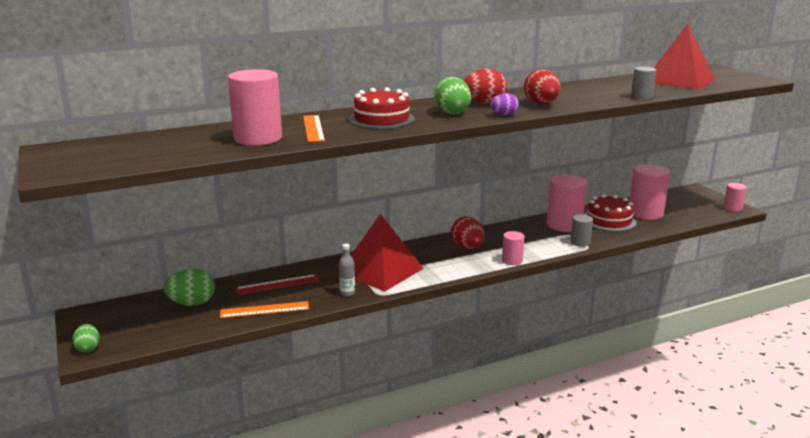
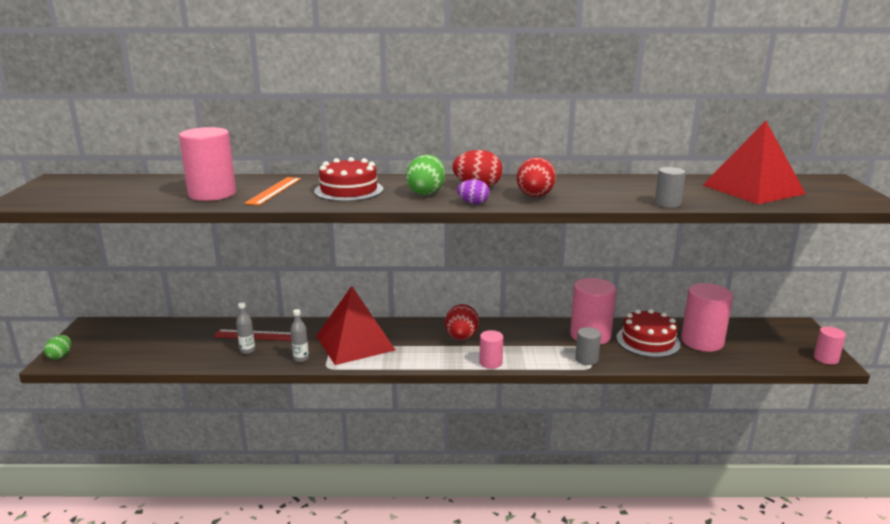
camera: 25 degrees right, 0 degrees up
green egg [164,269,215,306] -> none
orange ruler [220,301,309,318] -> none
none -> grey bottle [236,302,255,354]

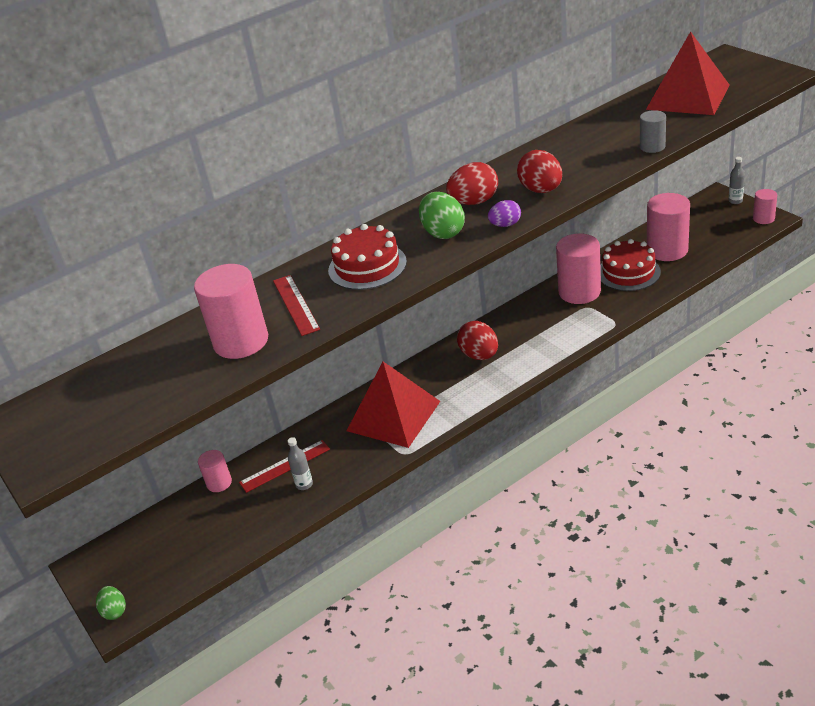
camera: 30 degrees left, 15 degrees up
orange ruler [244,177,301,205] -> red ruler [273,275,320,336]
grey bottle [291,309,309,362] -> grey bottle moved to [729,157,745,204]
pink cylinder [479,330,503,369] -> pink cylinder moved to [198,450,232,492]
grey cylinder [575,327,601,365] -> none

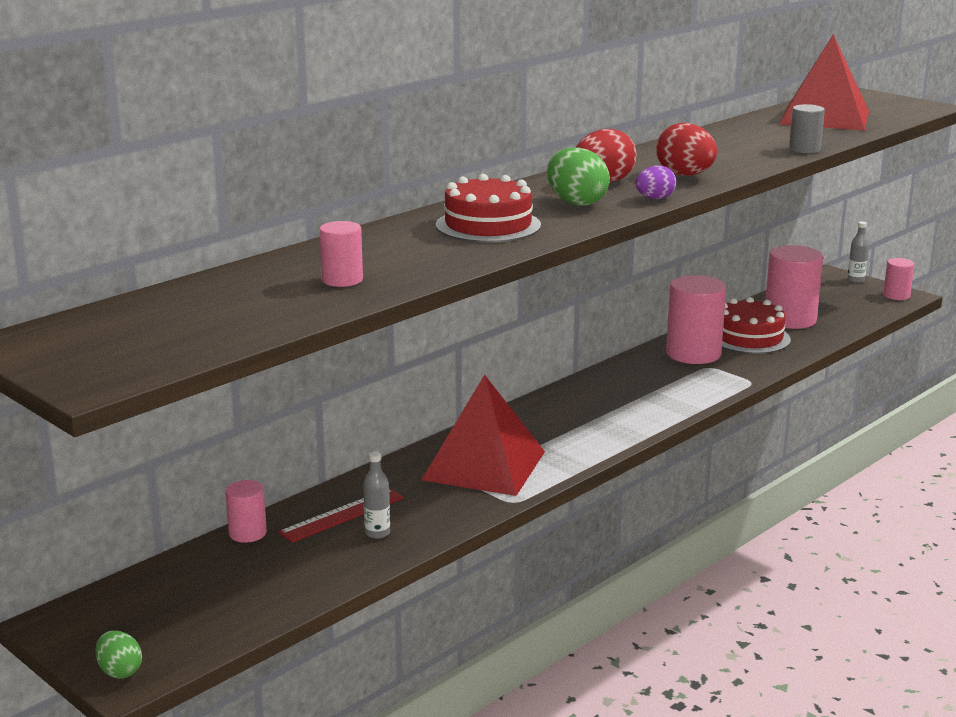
camera: 15 degrees left, 15 degrees down
pink cylinder [194,264,268,359] -> pink cylinder [319,221,363,287], size x0.53
red ruler [273,275,320,336] -> none
red egg [457,321,498,360] -> none

